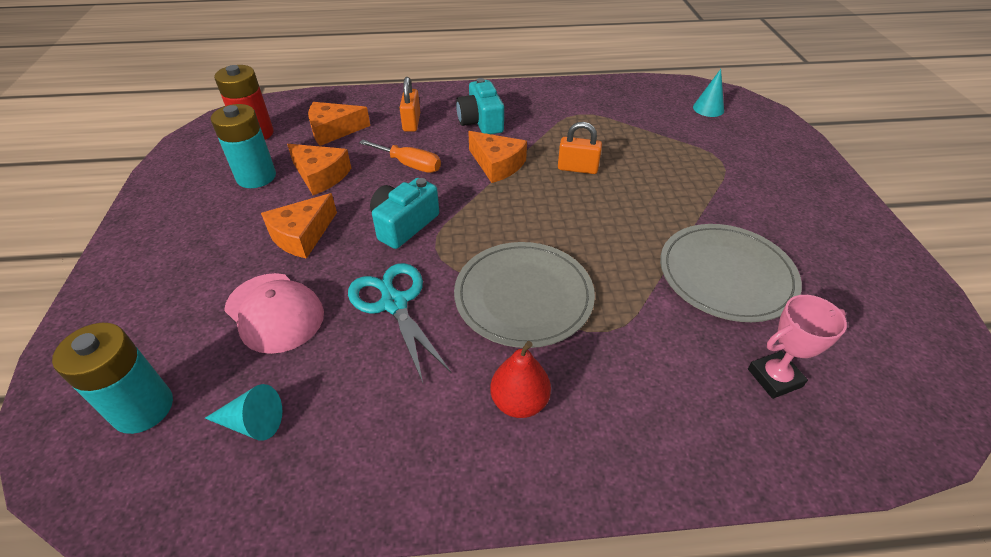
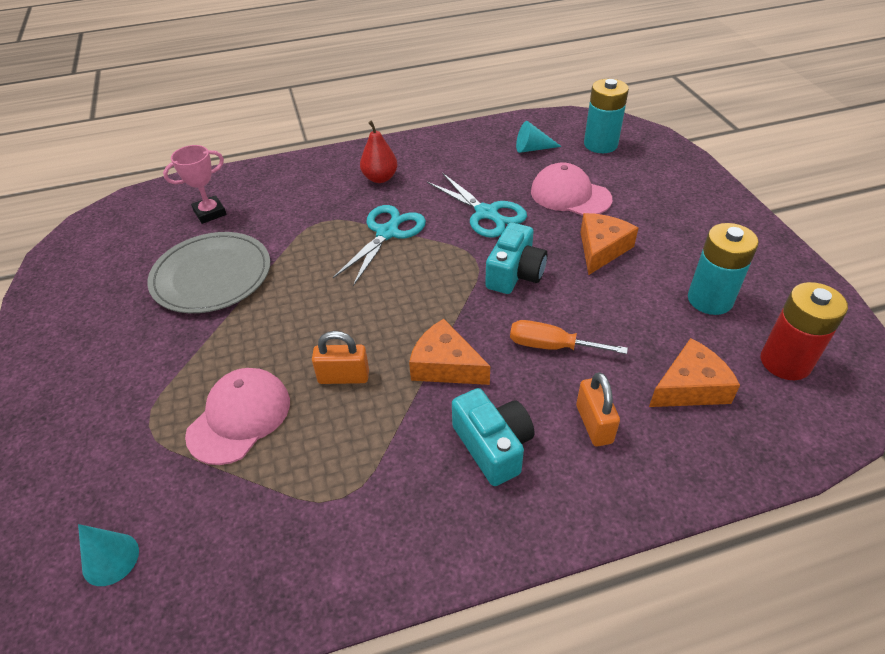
camera: 170 degrees right, 0 degrees up
orange cheese [287,144,351,195] -> none
grey plate [454,242,595,348] -> turquoise scissors [333,205,426,286]
none -> pink cap [185,368,290,465]

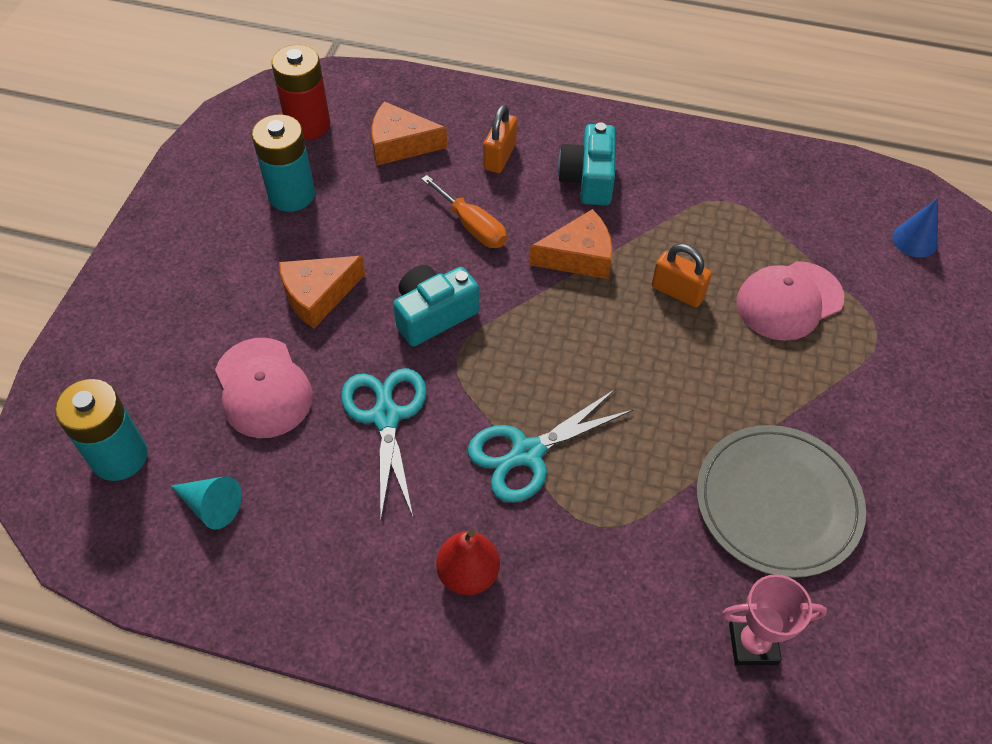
camera: 150 degrees left, 10 degrees up
turquoise cone [78,524,139,586] -> blue cone [892,198,938,258]
orange cheese [409,319,490,385] -> orange cheese turned 75 degrees counterclockwise [530,209,612,279]

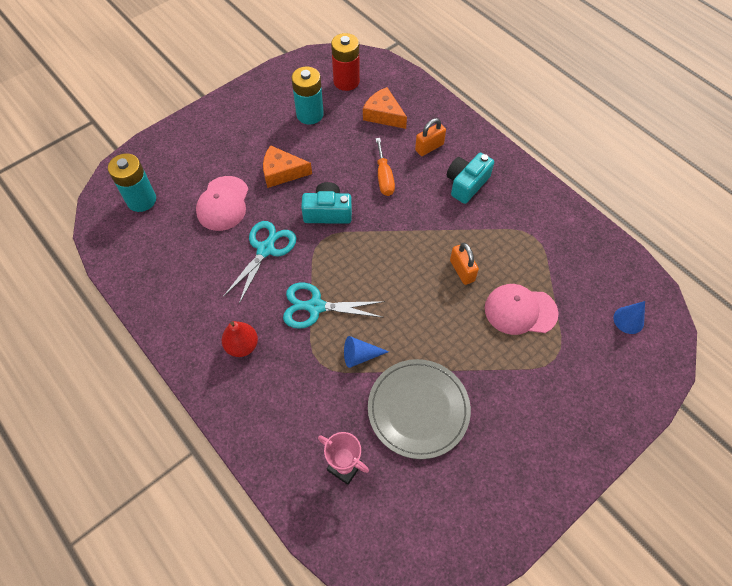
camera: 35 degrees right, 5 degrees up
turquoise cone [171,476,242,530] -> none
orange cheese [530,209,612,279] -> none
none -> blue cone [344,336,389,368]

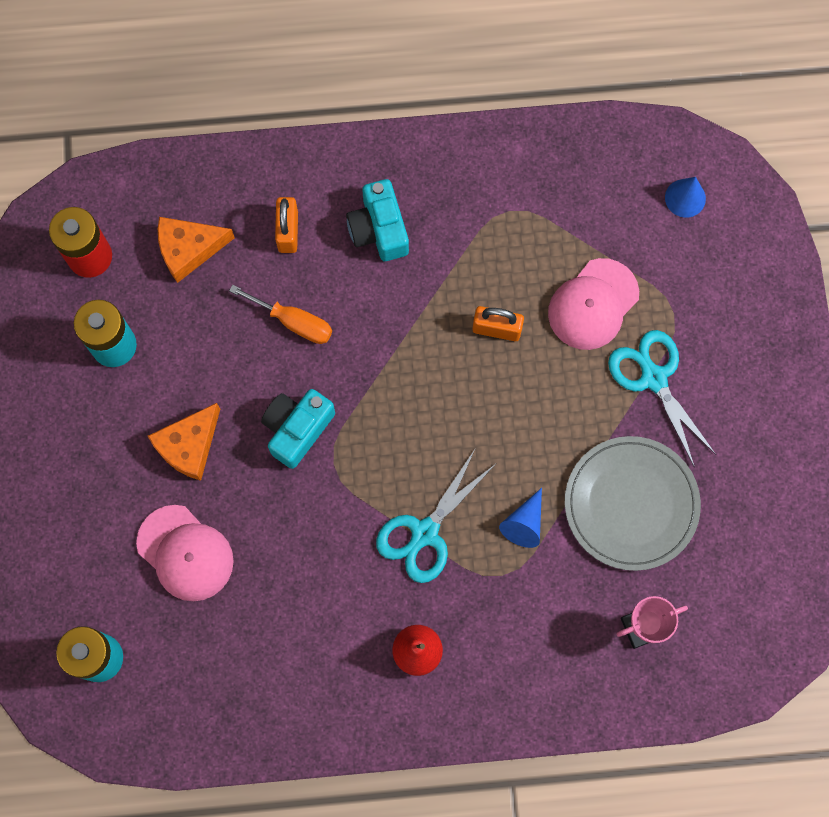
camera: 55 degrees left, 15 degrees up
turquoise scissors [223,221,297,304] -> turquoise scissors moved to [608,330,716,466]

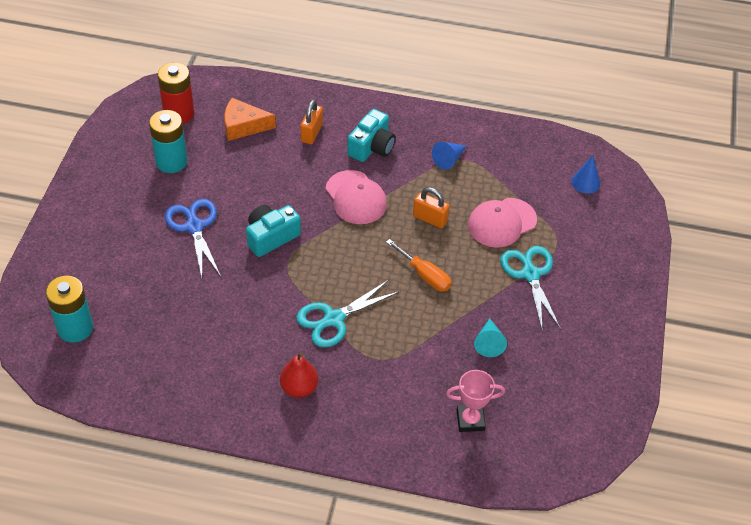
camera: 15 degrees right, 25 degrees down
pink cap [136,505,234,601] -> pink cap moved to [326,170,387,224]
orange cheese [148,403,220,481] -> blue scissors [165,199,221,278]
orange screwdriver [229,285,332,344] -> orange screwdriver moved to [386,239,452,292]
turquoise camera [346,179,409,261] -> turquoise camera turned 150 degrees counterclockwise [347,109,396,162]
blue cone [499,488,542,548] -> blue cone moved to [432,142,466,170]
grey plate [565,436,701,571] -> turquoise cone [474,318,507,357]

